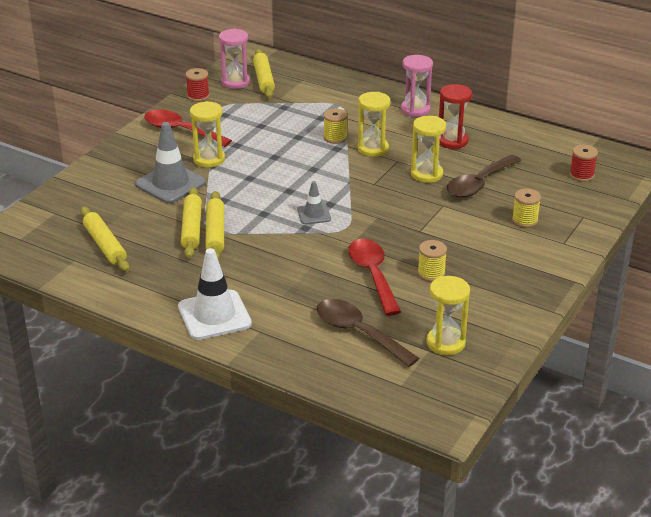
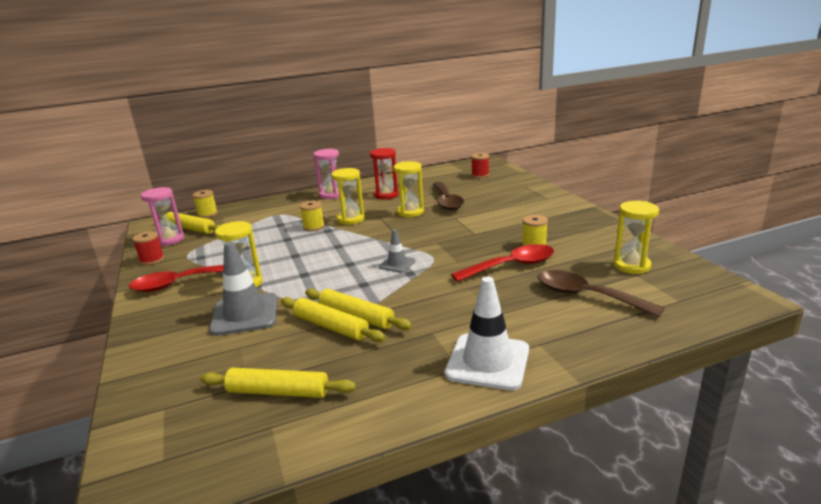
camera: 50 degrees left, 10 degrees down
brown spoon [317,299,419,367] -> brown spoon turned 45 degrees clockwise [537,270,664,317]
red spoon [348,239,401,316] -> red spoon turned 135 degrees clockwise [451,244,554,282]
yellow spool [512,189,541,228] -> yellow spool moved to [192,190,218,218]

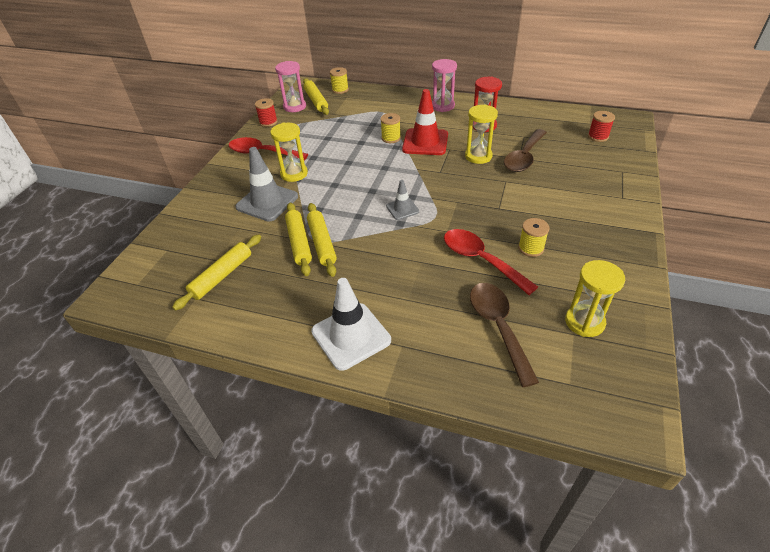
camera: 40 degrees right, 20 degrees up
yellow rolling pin [200,368,356,398] -> yellow rolling pin turned 75 degrees clockwise [172,235,261,311]
yellow hourglass [331,168,365,225] -> red traffic cone [402,89,448,155]
red spoon [451,244,554,282] -> red spoon turned 150 degrees counterclockwise [444,229,538,295]

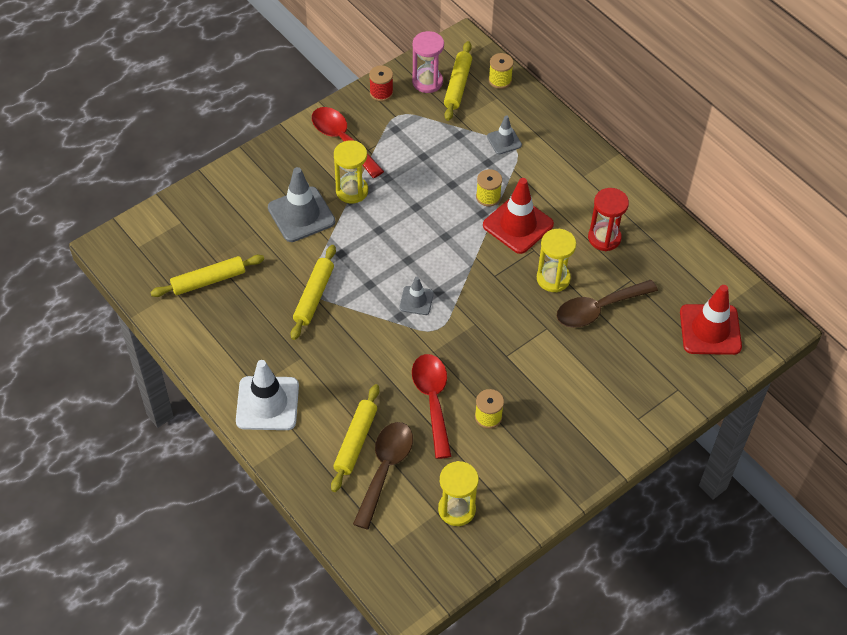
camera: 30 degrees right, 10 degrees up
yellow rolling pin [285,202,312,276] -> yellow rolling pin moved to [331,384,379,492]
pink hourglass [432,59,457,112] -> none
red spool [588,111,615,142] -> red traffic cone [680,285,742,355]
none -> grey traffic cone [487,115,522,154]

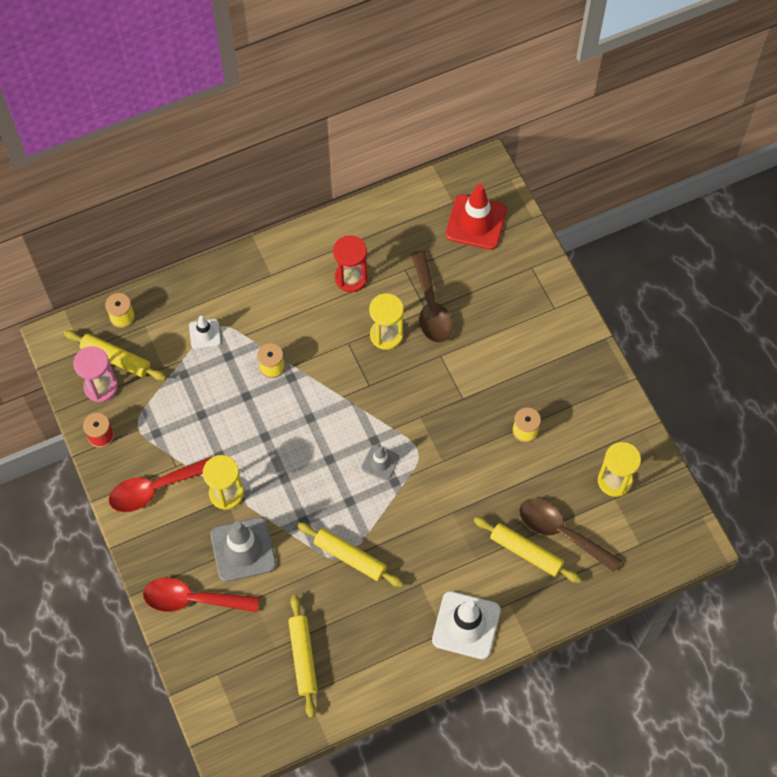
camera: 75 degrees left, 10 degrees up
red spoon [412,354,452,459] -> red spoon moved to [143,578,259,612]
red traffic cone [483,178,554,254] -> none
grey traffic cone [487,115,522,154] -> white traffic cone [189,315,221,349]

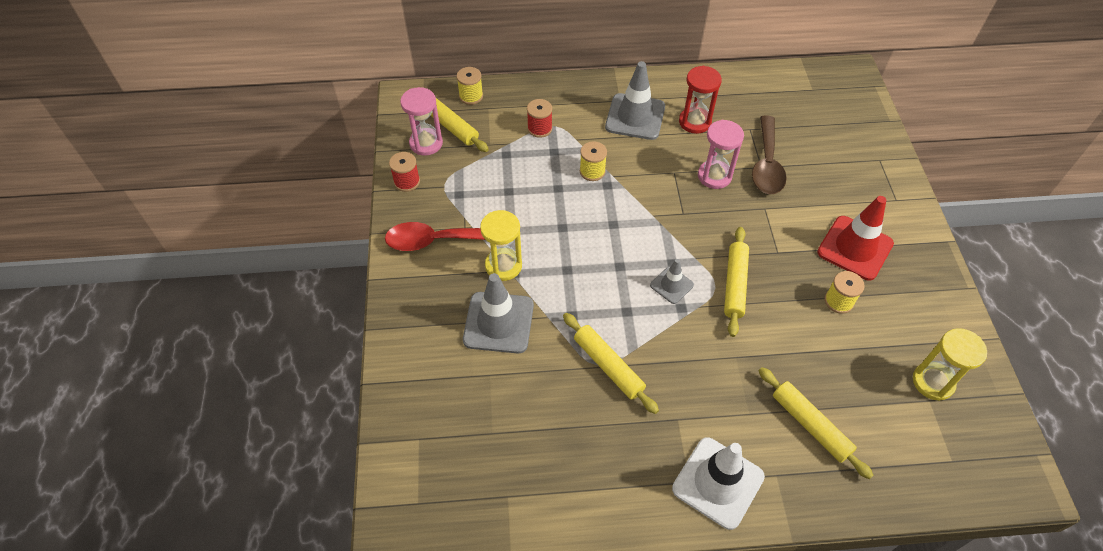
camera: 20 degrees right, 10 degrees down
red spoon [143,578,259,612] -> none
white traffic cone [189,315,221,349] -> red spool [527,99,552,138]
yellow rolling pin [288,595,318,718] -> yellow rolling pin moved to [724,227,749,337]
yellow hourglass [369,293,404,350] -> pink hourglass [698,120,744,189]
red traffic cone [446,184,507,250] -> red traffic cone moved to [817,196,894,281]
brown spoon [519,499,622,572] -> none
none -> grey traffic cone [605,61,665,140]

